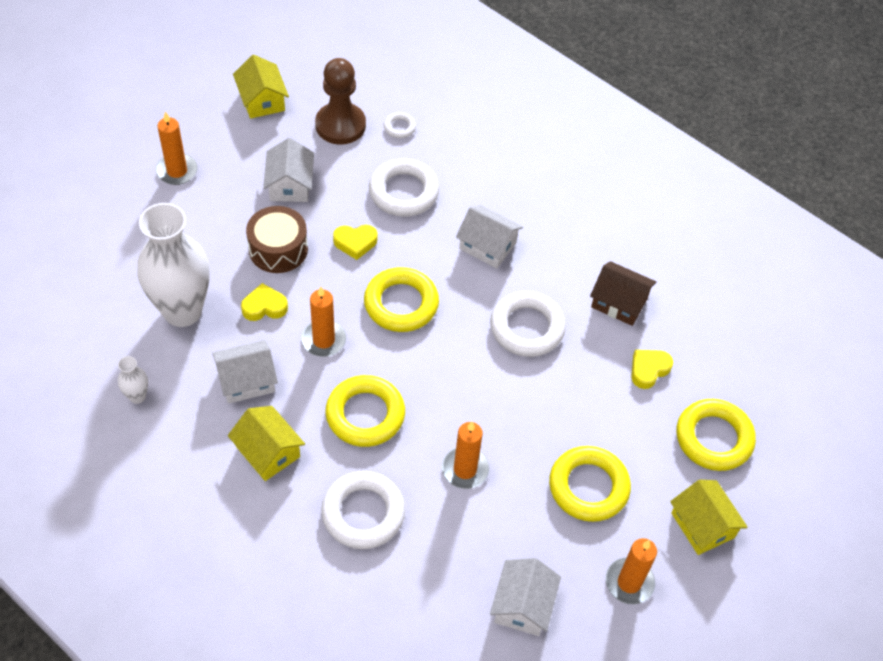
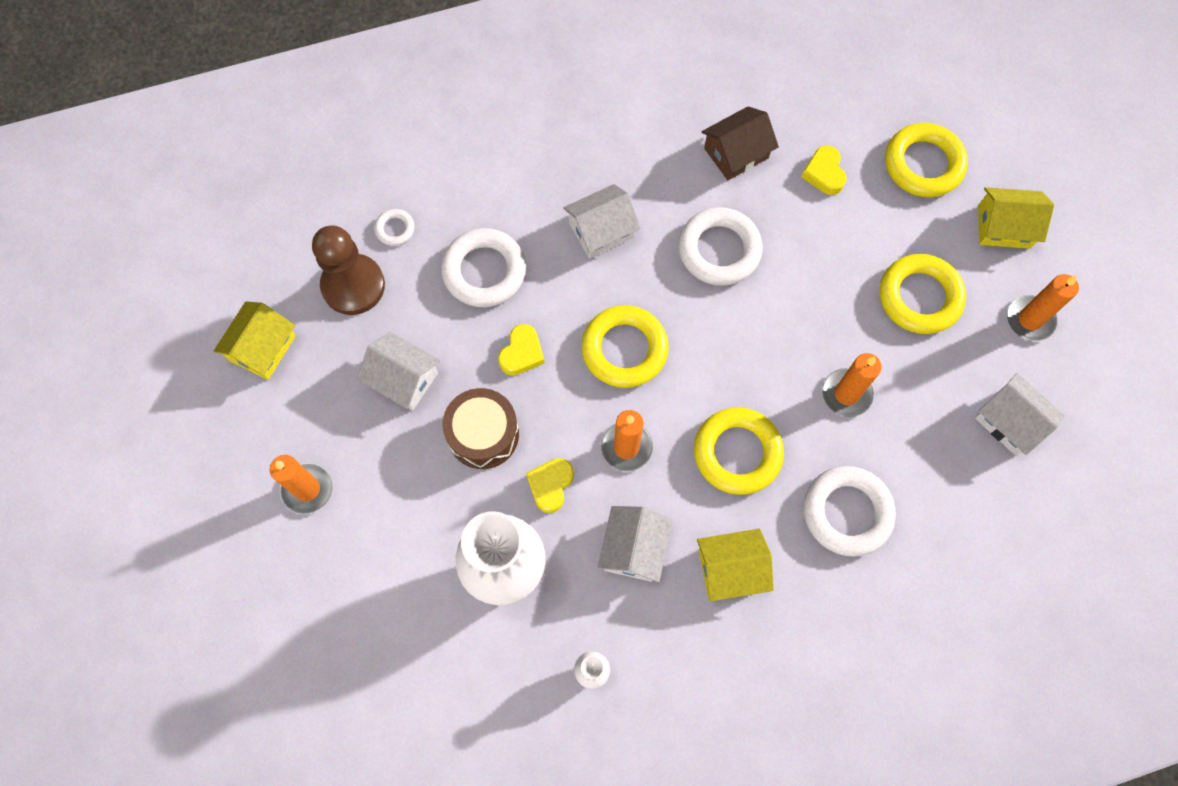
camera: 55 degrees left, 15 degrees up
yellow house [233,55,289,119] -> yellow house turned 75 degrees counterclockwise [213,301,296,380]

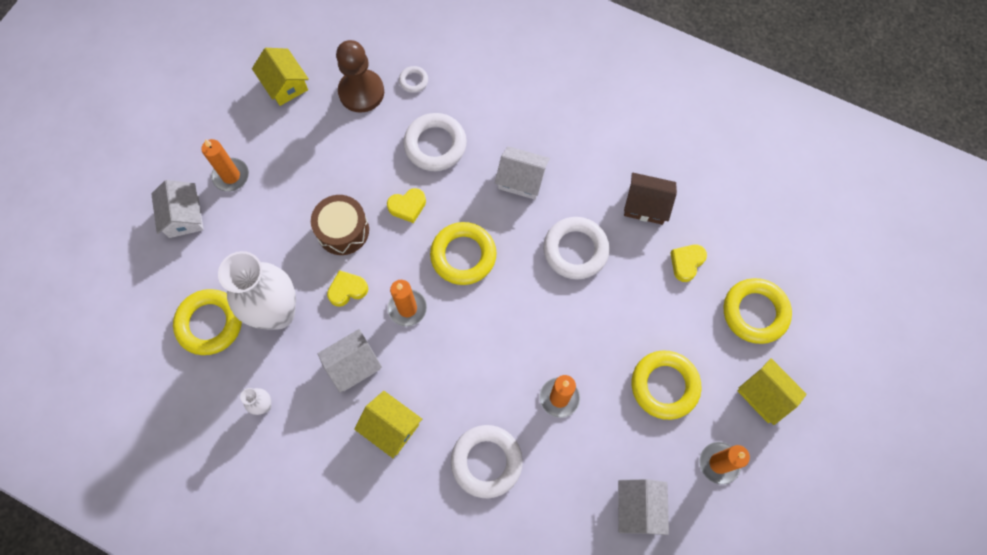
camera: 45 degrees right, 0 degrees up
yellow house [213,301,296,380] -> yellow house turned 75 degrees clockwise [252,48,309,106]
white house [357,332,440,411] -> white house moved to [151,180,204,238]
yellow ring [694,407,784,495] -> yellow ring moved to [173,289,242,355]

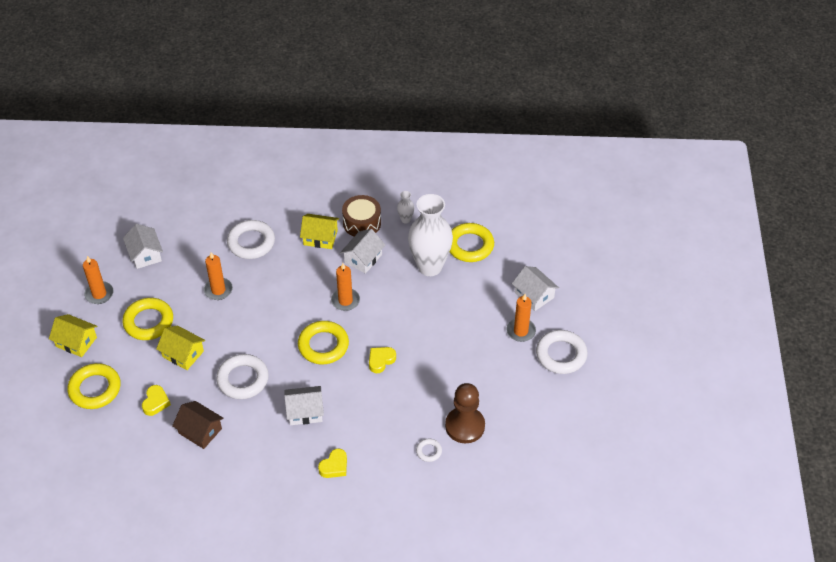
camera: 155 degrees right, 20 degrees down
yellow house [252,48,309,106] -> yellow house moved to [156,325,205,370]
brown drum [311,195,369,255] -> brown drum moved to [342,195,381,237]
yellow heart [327,270,368,307] -> yellow heart moved to [318,449,347,478]
white ring [403,113,467,171] -> white ring moved to [536,330,588,374]
brown house [624,172,677,225] -> brown house turned 45 degrees clockwise [172,401,224,449]

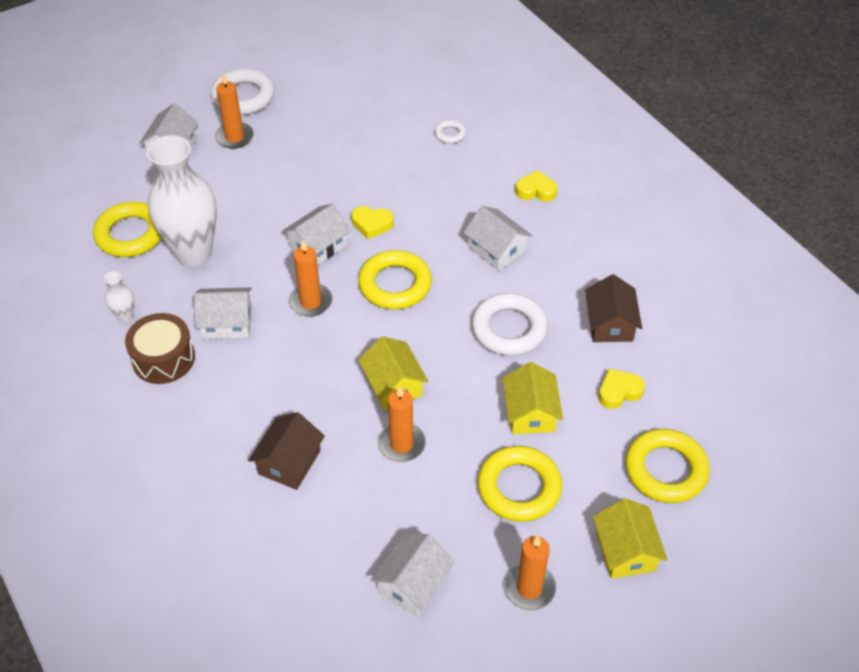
camera: 125 degrees left, 0 degrees up
white ring [227,220,275,259] -> brown house [248,412,325,490]
yellow house [300,214,339,249] -> yellow house moved to [358,336,428,410]
brown pawn [445,383,485,443] -> none
none -> white house [282,203,351,266]

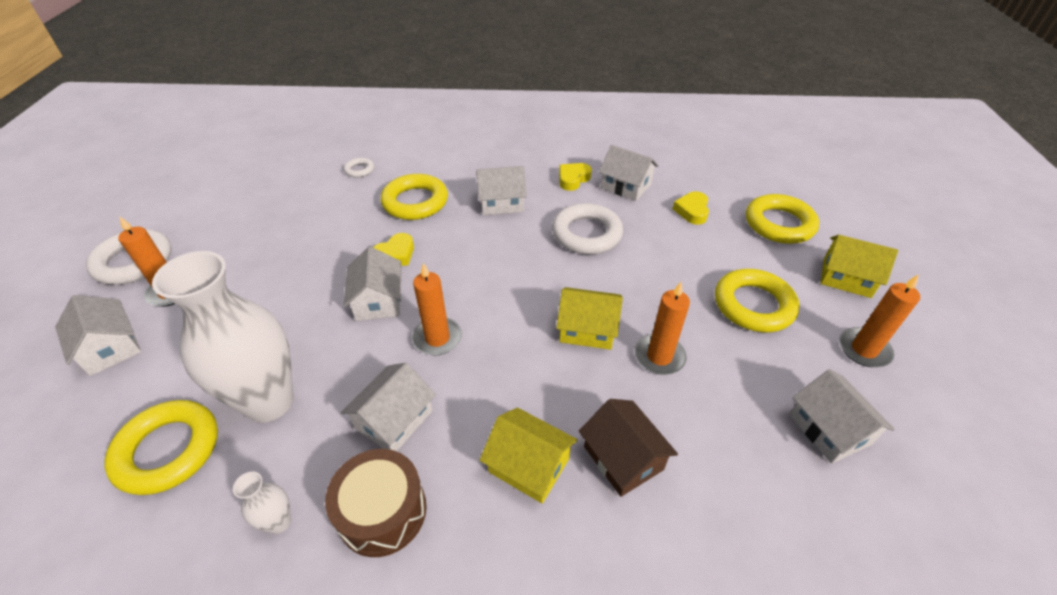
camera: 55 degrees left, 5 degrees down
yellow ring [358,250,432,309] -> yellow ring moved to [381,174,448,220]
yellow house [503,362,563,434] -> yellow house moved to [479,408,578,503]
yellow heart [515,170,558,202] -> yellow heart moved to [559,163,592,191]
brown house [585,274,642,342] -> white house [599,145,659,201]

